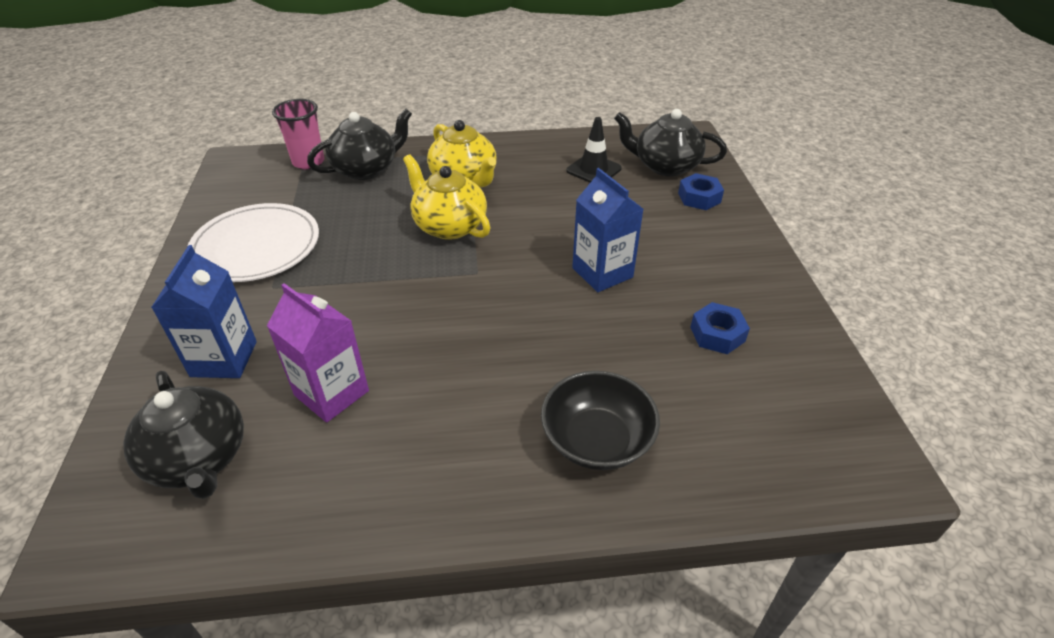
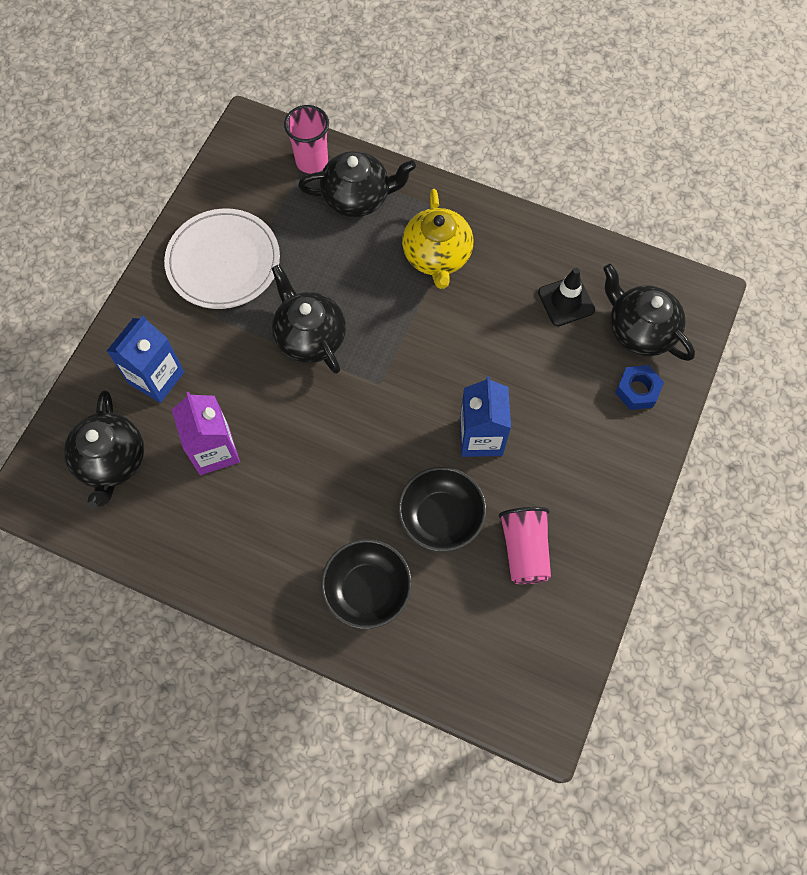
camera: 30 degrees right, 25 degrees up
yellow teapot [403,154,491,240] -> none
blue nut [690,302,750,354] -> pink cup [499,507,551,584]
none -> black teapot [272,264,346,374]
none -> black bowl [398,467,486,552]

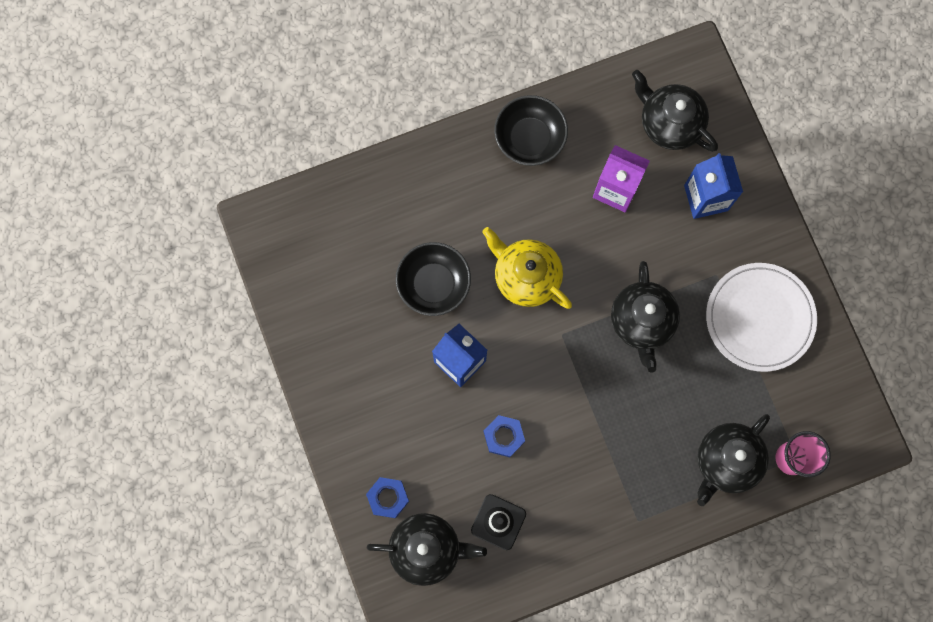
camera: 135 degrees right, 10 degrees up
black teapot [272,264,346,374] -> black teapot turned 75 degrees clockwise [611,261,680,373]
black bowl [321,539,412,629] -> black bowl moved to [494,95,568,166]
yellow teapot [402,189,473,289] -> yellow teapot moved to [482,227,572,309]
pink cup [499,507,551,584] -> none
none -> blue nut [484,415,525,457]

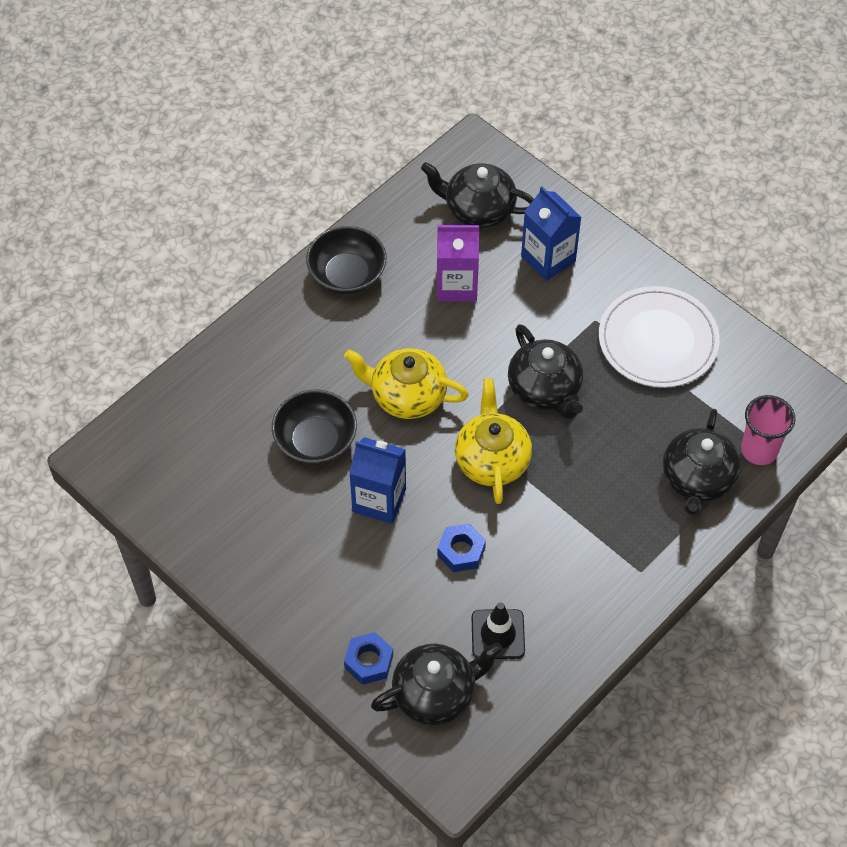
camera: 25 degrees left, 20 degrees down
none -> yellow teapot [455,378,532,504]

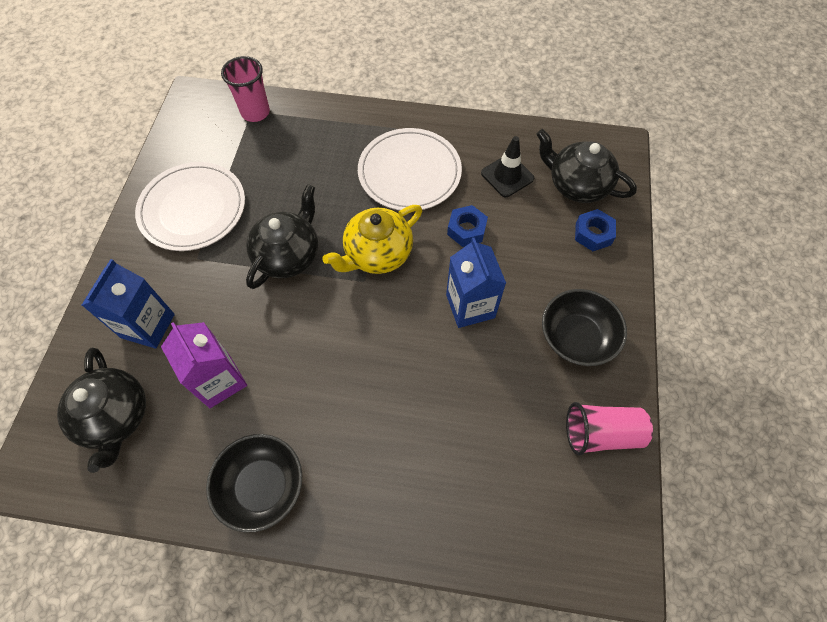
camera: 125 degrees left, 5 degrees up
black bowl [272,390,357,464] -> black bowl moved to [542,289,627,366]
yellow teapot [344,348,469,419] -> none
black teapot [663,409,741,515] -> none
none -> white plate [358,128,462,210]
none -> pink cup [566,402,653,456]

